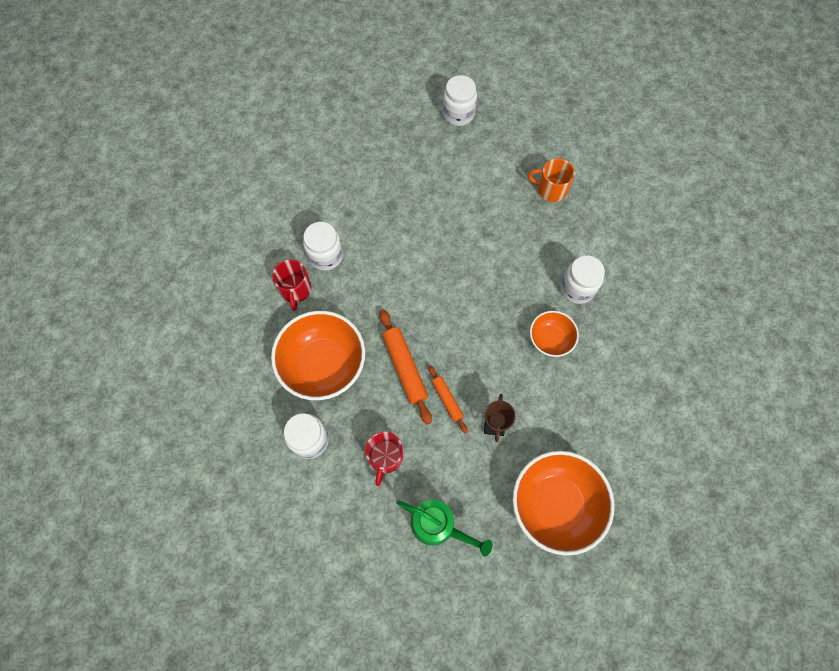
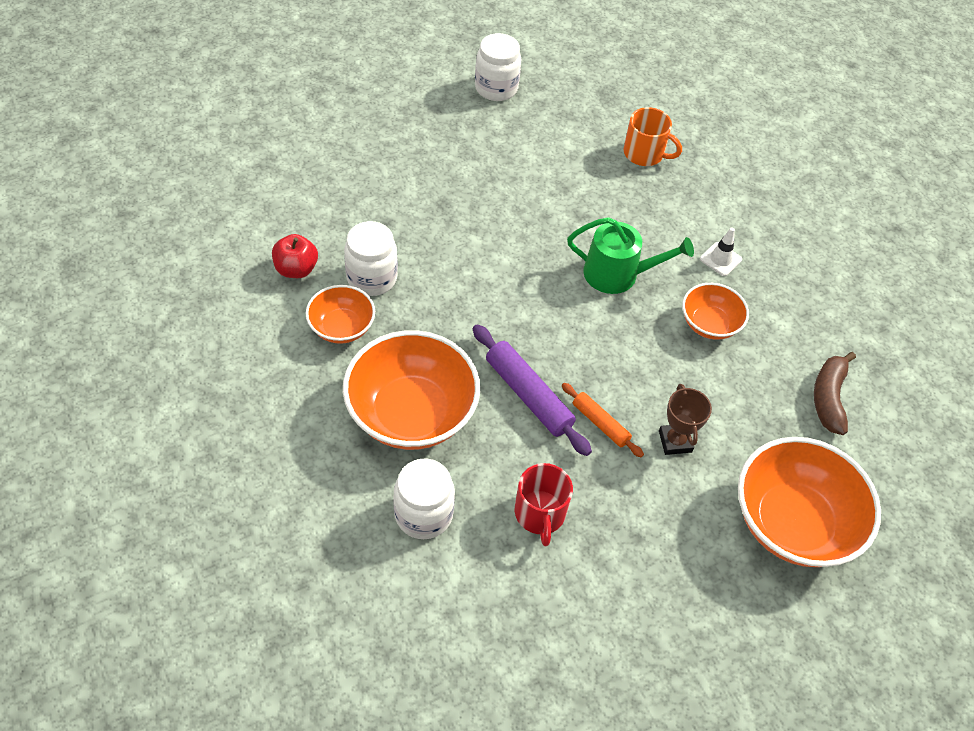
camera: 20 degrees left, 15 degrees down
red mug [272,260,311,311] -> orange bowl [306,285,375,344]
orange rolling pin [379,309,432,425] -> purple rolling pin [473,324,592,456]
green watering can [396,499,493,557] -> green watering can moved to [567,217,694,294]
orange mug [528,158,575,202] -> orange mug turned 150 degrees counterclockwise [623,107,682,166]
white jar [560,256,605,304] -> white traffic cone [700,227,742,276]
none -> red apple [272,234,318,278]
none -> brown banana [814,352,856,435]

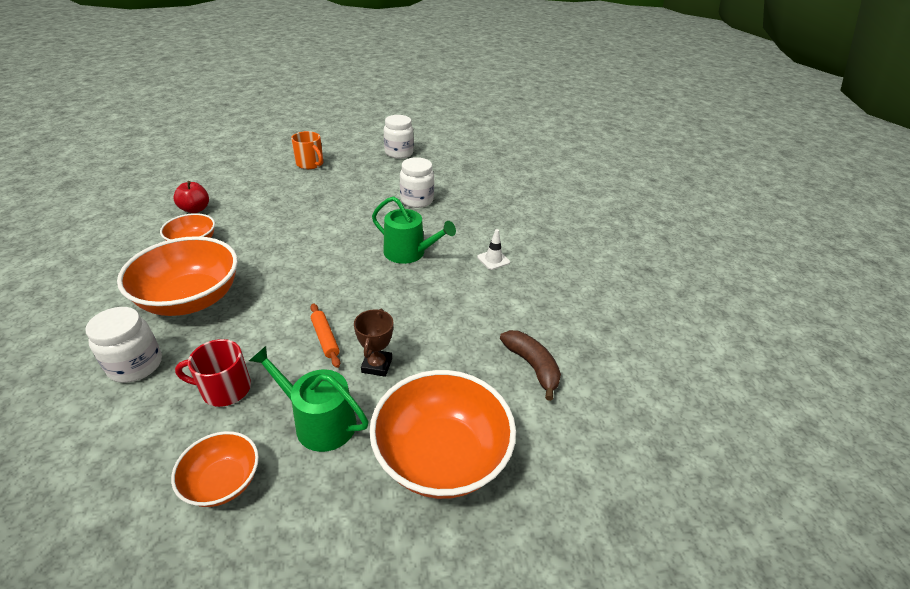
camera: 20 degrees right, 15 degrees down
white jar [344,221,398,296] -> white jar moved to [400,157,434,208]
purple rolling pin [473,324,592,456] -> none
red mug [515,463,573,546] -> red mug turned 75 degrees clockwise [175,339,251,407]
orange mug [623,107,682,166] -> orange mug moved to [291,131,323,169]
orange bowl [682,283,749,340] -> orange bowl moved to [171,431,259,507]
brown banana [814,352,856,435] -> brown banana turned 120 degrees clockwise [500,330,561,401]
none -> green watering can [249,346,369,452]

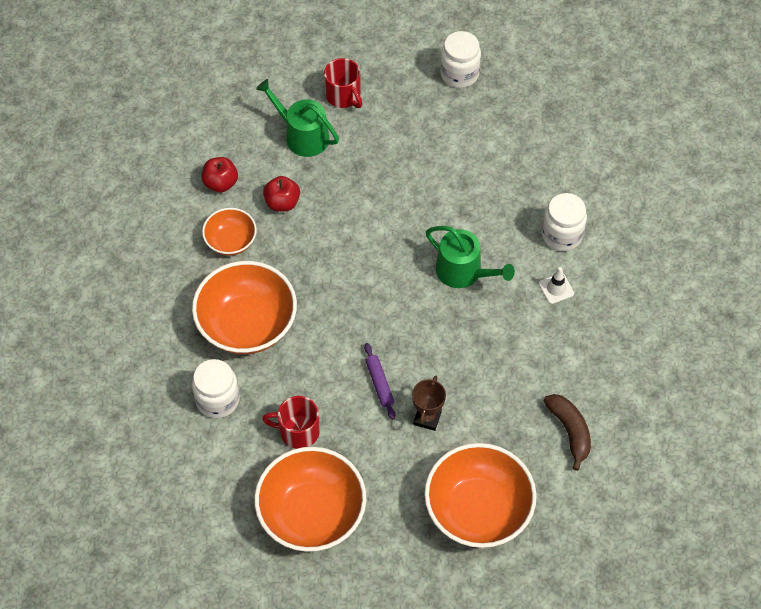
camera: 10 degrees right, 20 degrees up
orange bowl [171,431,259,507] -> orange bowl [254,447,366,552], size x1.85
green watering can [249,346,369,452] -> green watering can moved to [256,79,339,157]
orange mug [291,131,323,169] -> red mug [324,58,362,108]
orange rolling pin [310,303,340,368] -> purple rolling pin [364,343,395,420]
white jar [400,157,434,208] -> white jar moved to [542,193,587,251]
none -> red apple [263,176,300,212]

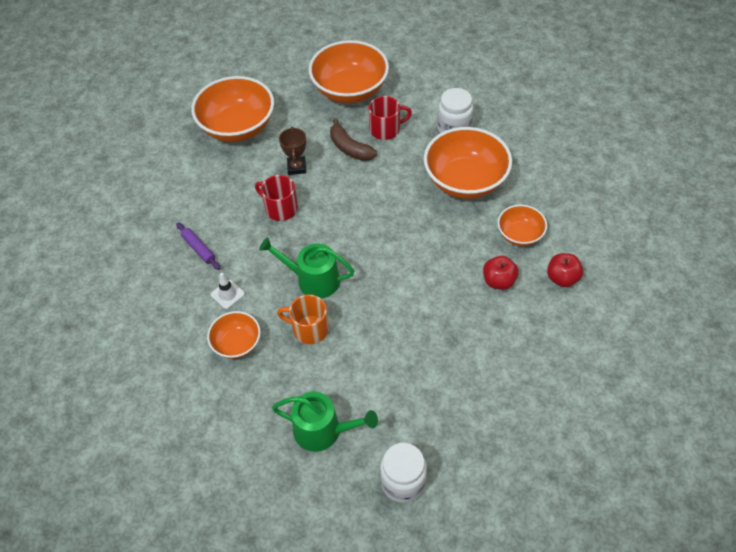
camera: 160 degrees right, 5 degrees down
green watering can [256,79,339,157] -> green watering can moved to [272,392,378,452]
red mug [324,58,362,108] -> red mug moved to [255,175,298,221]
purple rolling pin [364,343,395,420] -> purple rolling pin moved to [176,222,220,270]
white jar [542,193,587,251] -> orange bowl [207,311,261,359]
brown banana [544,394,591,471] -> brown banana moved to [330,118,377,161]
none -> orange mug [277,295,329,344]

